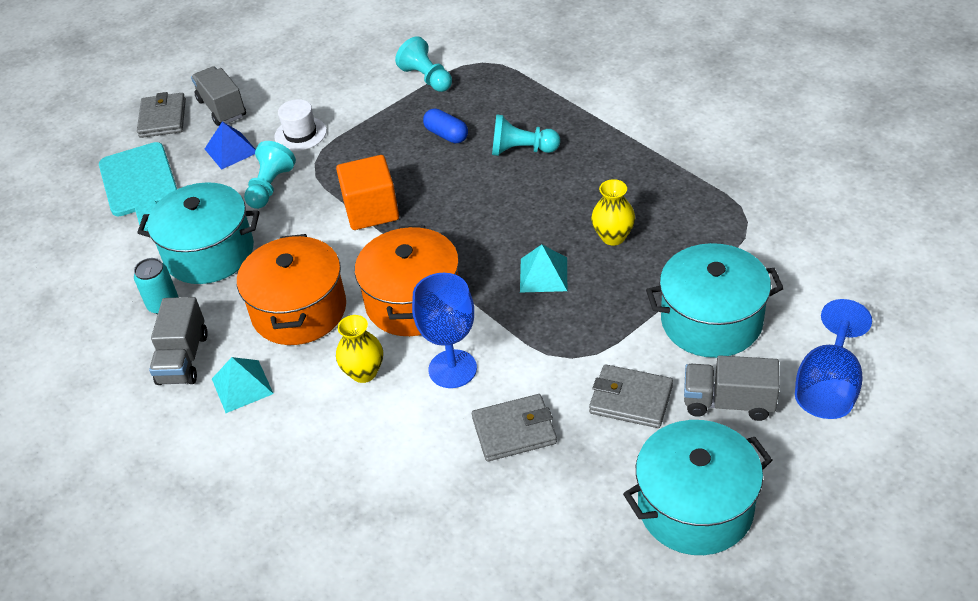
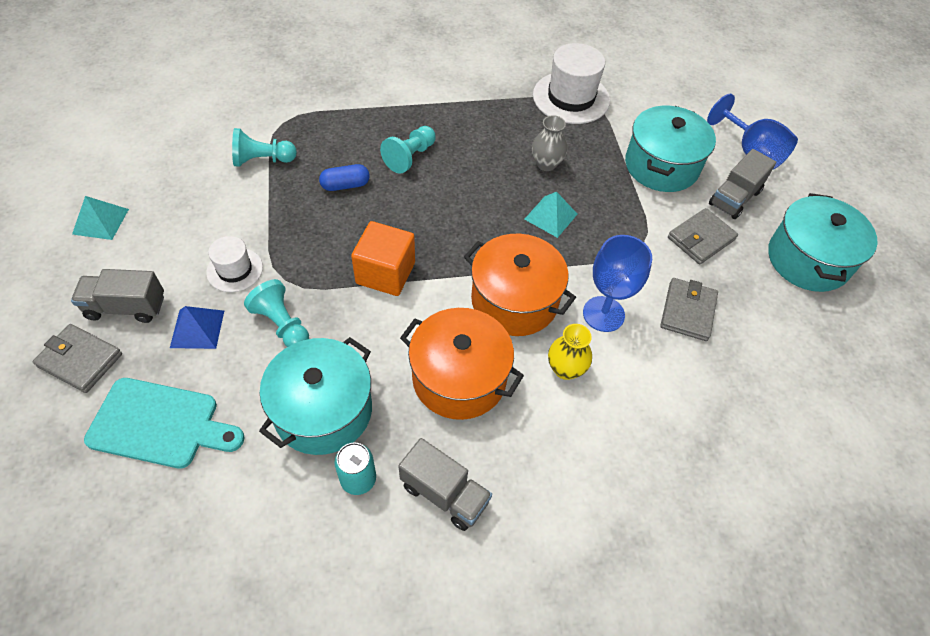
camera: 65 degrees left, 10 degrees up
turquoise pyramid [212,357,274,413] -> turquoise pyramid moved to [72,196,129,240]
yellow vase [591,179,635,245] -> grey vase [532,115,567,171]
none -> white hat [533,43,610,124]

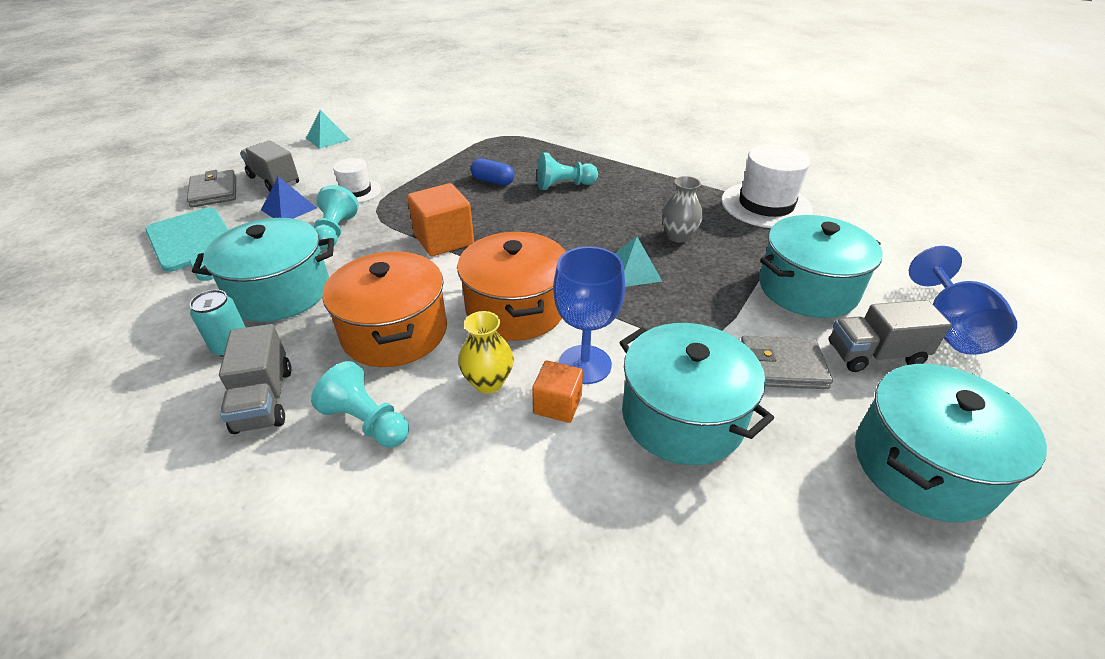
camera: 45 degrees right, 15 degrees down
turquoise pawn [232,128,297,167] -> turquoise pawn moved to [311,361,409,447]
grey wallet [660,278,718,341] -> turquoise pot [619,323,774,465]
none -> orange cube [532,361,583,423]

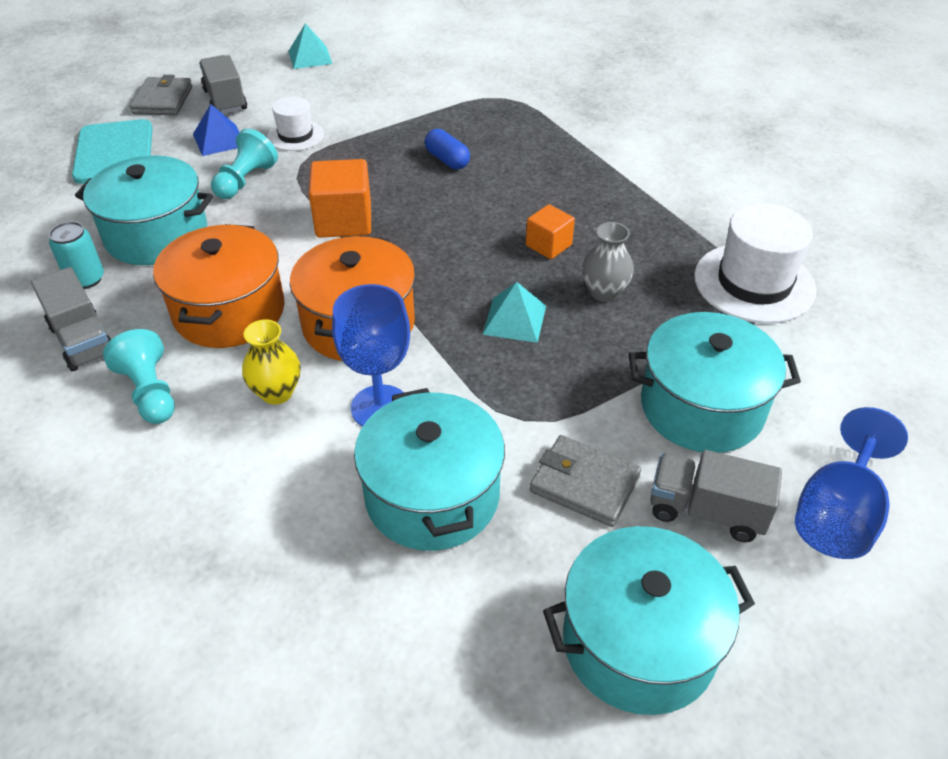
camera: 25 degrees right, 5 degrees up
grey truck [219,324,291,434] -> grey truck turned 45 degrees counterclockwise [31,267,111,371]
orange cube [532,361,583,423] -> orange cube moved to [526,204,575,259]
turquoise pawn [537,152,598,190] -> none

